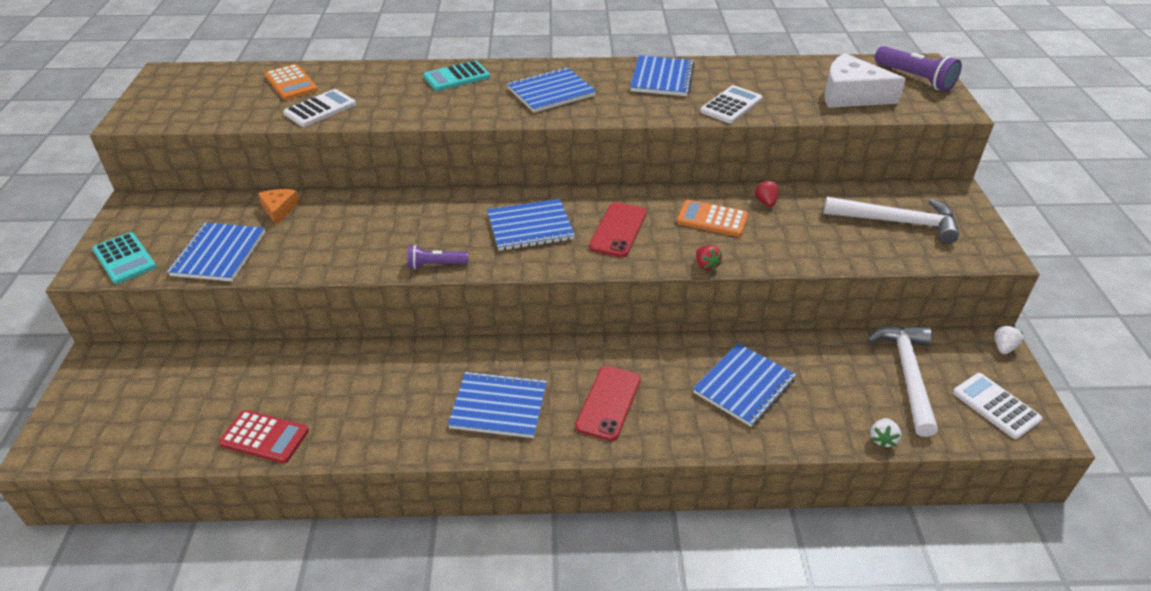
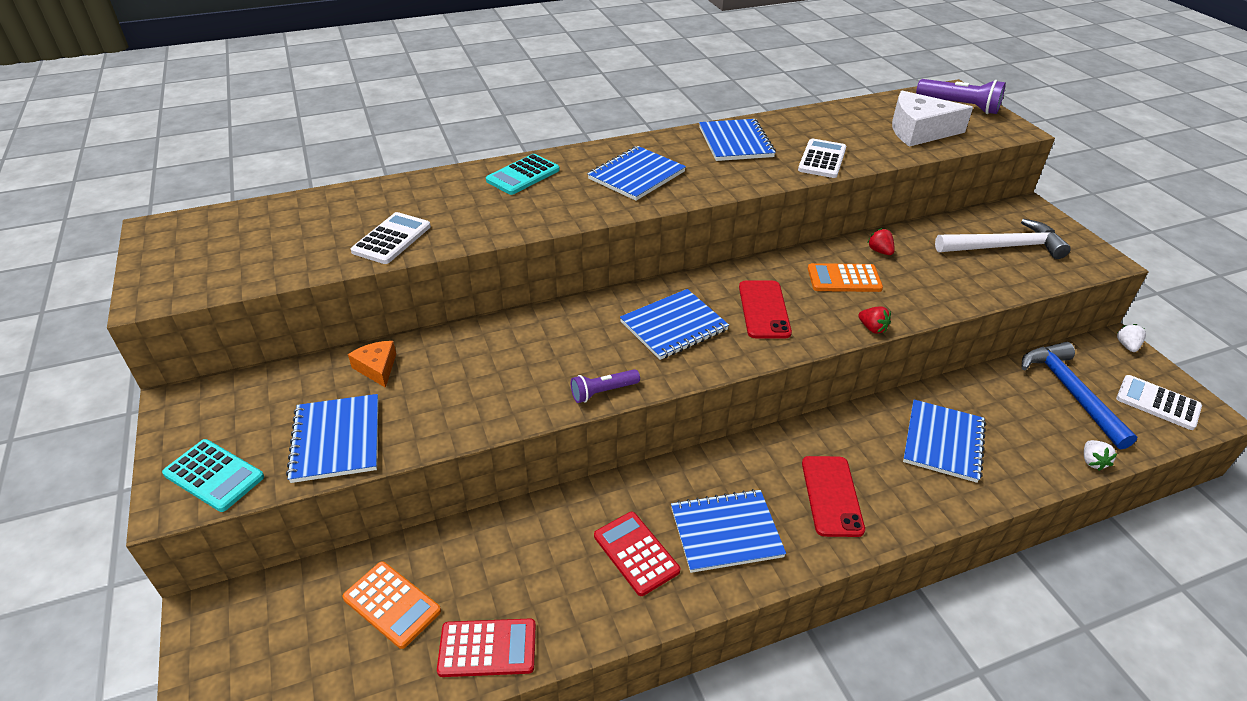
camera: 20 degrees left, 0 degrees up
orange calculator [265,64,318,100] -> orange calculator moved to [343,561,441,649]
white hammer [867,325,938,437] -> blue hammer [1022,342,1137,450]
none -> red calculator [594,512,680,596]

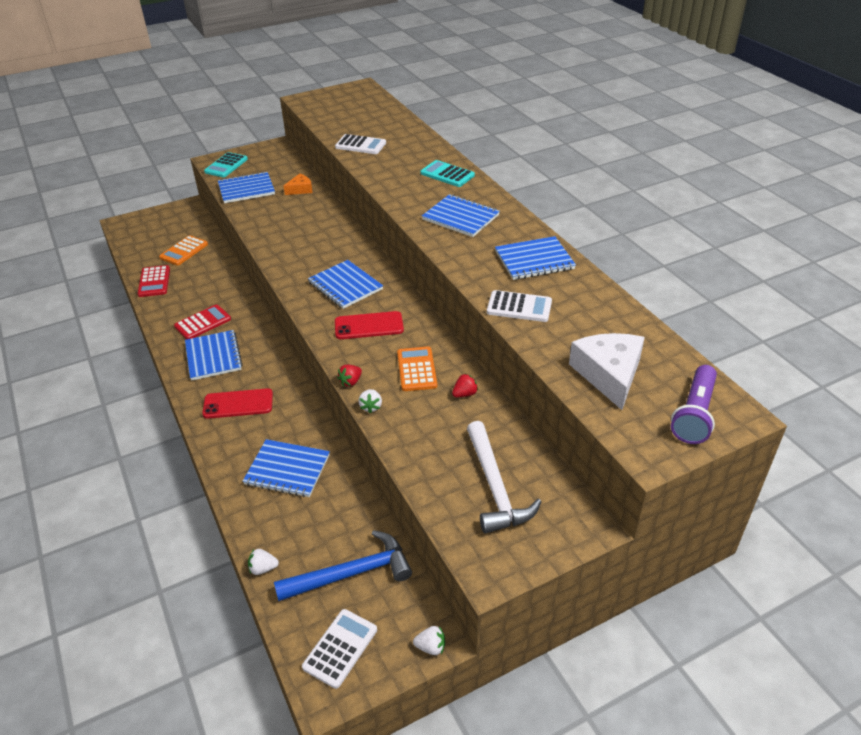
camera: 85 degrees right, 0 degrees up
purple flashlight [571,369,640,403] -> none
none -> white strawberry [358,389,382,413]

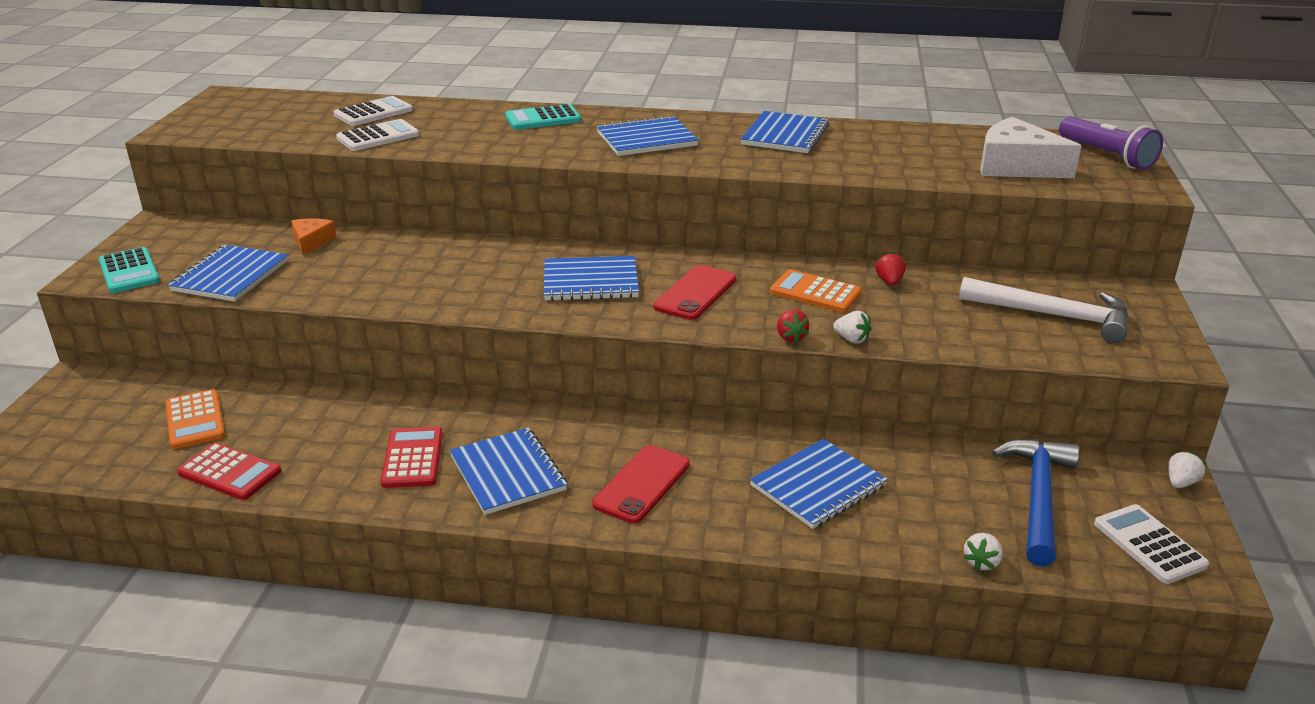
camera: 55 degrees left, 10 degrees down
blue notebook [185,330,243,381] -> blue notebook turned 45 degrees clockwise [450,428,567,515]
white calculator [487,290,552,322] -> white calculator moved to [334,96,413,126]

